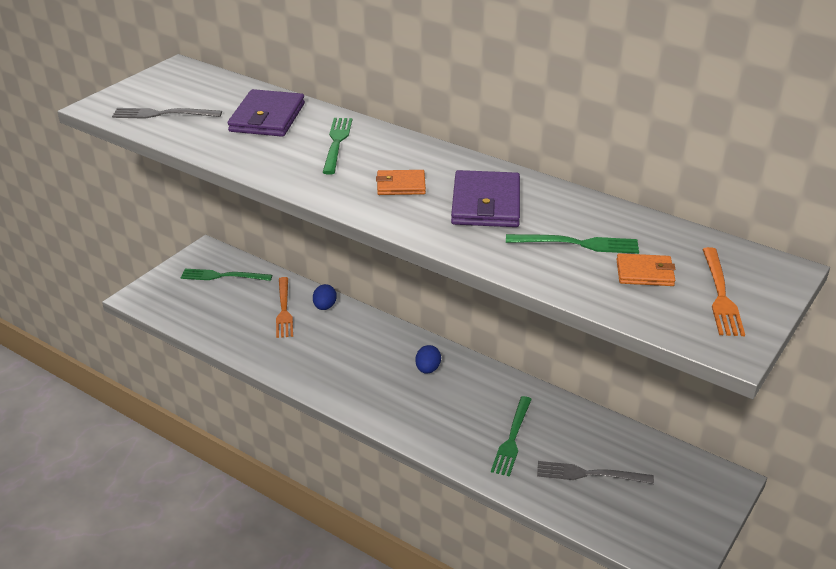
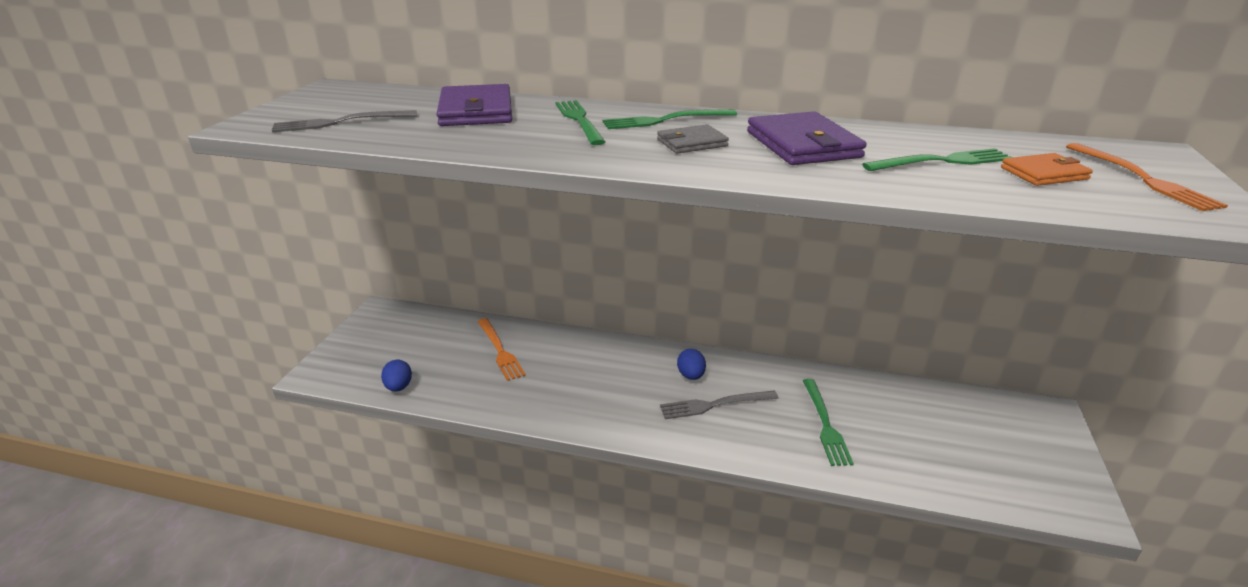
camera: 20 degrees left, 5 degrees down
green fork [181,269,272,281] -> green fork moved to [603,109,737,129]
blue egg [313,284,337,310] -> blue egg moved to [381,360,412,392]
orange wallet [376,170,426,195] -> grey wallet [657,124,729,154]
grey fork [537,461,654,484] -> grey fork moved to [660,390,779,419]

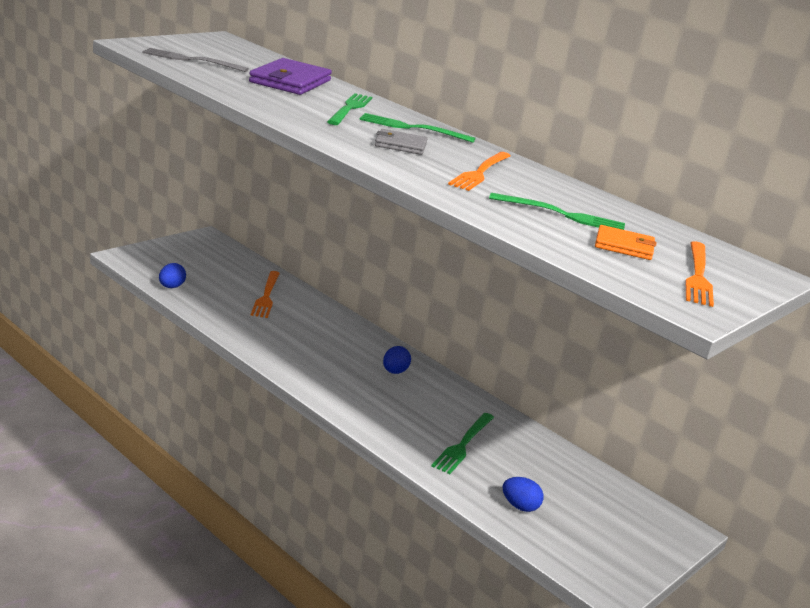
camera: 25 degrees right, 5 degrees down
grey fork [660,390,779,419] -> none
purple wallet [747,111,867,165] -> orange fork [448,152,511,191]
none -> blue egg [503,477,543,512]

